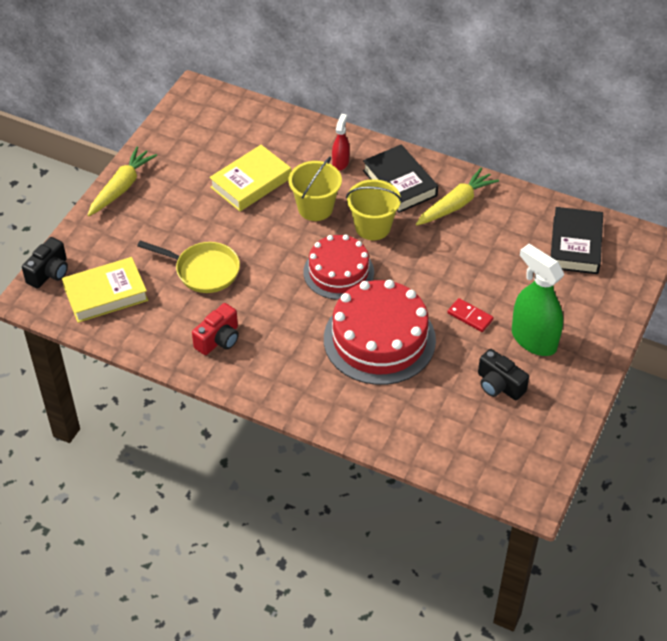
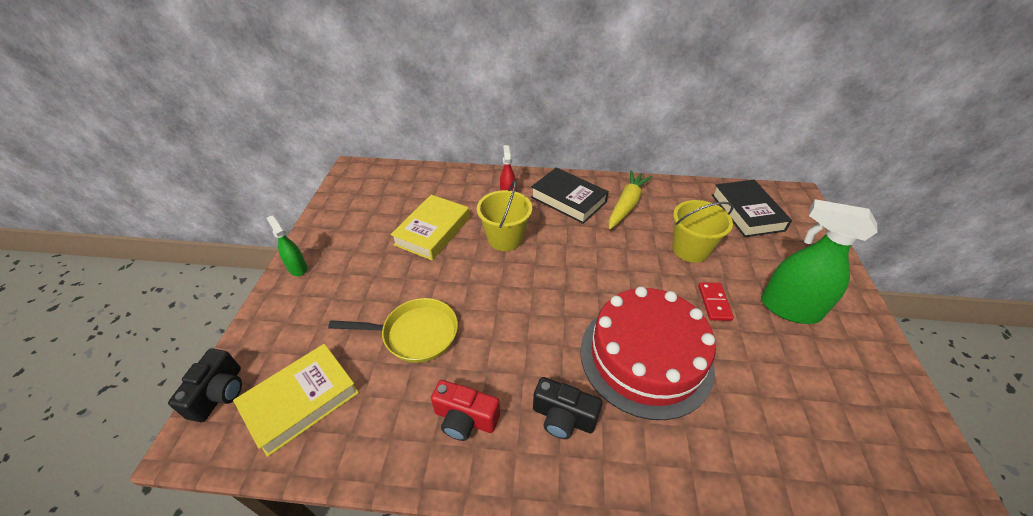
camera: 20 degrees left, 5 degrees down
yellow carrot [88,147,157,216] -> green spray bottle [267,215,307,276]
red camera [192,303,239,355] -> red camera turned 90 degrees clockwise [431,380,500,441]
red cake [303,235,374,300] -> none
yellow bucket [346,179,402,240] -> yellow bucket moved to [672,200,734,263]
red domino [447,298,494,332] -> red domino turned 75 degrees clockwise [698,282,734,321]
black camera [478,349,529,400] -> black camera moved to [533,377,603,439]

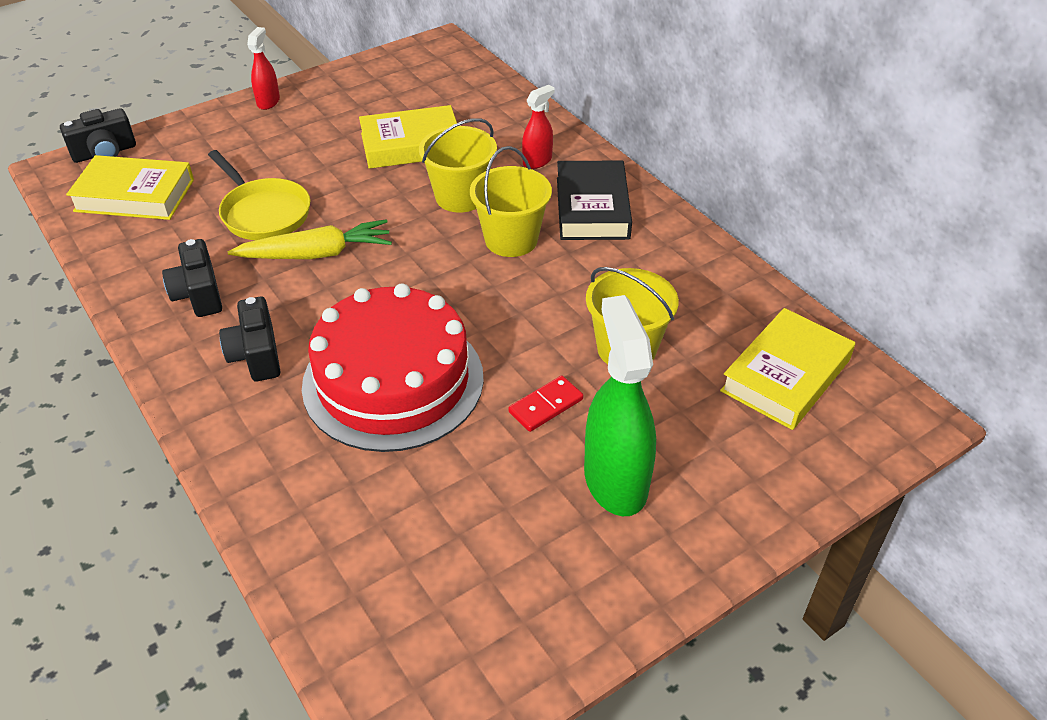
camera: 50 degrees right, 0 degrees up
green spray bottle [267,215,307,276] -> red spray bottle [247,27,280,110]
red camera [431,380,500,441] -> black camera [162,239,222,317]
yellow carrot [609,170,652,229] -> yellow carrot moved to [228,219,392,259]
black book [712,180,792,237] -> yellow book [720,308,855,430]
none -> yellow bucket [470,146,552,257]

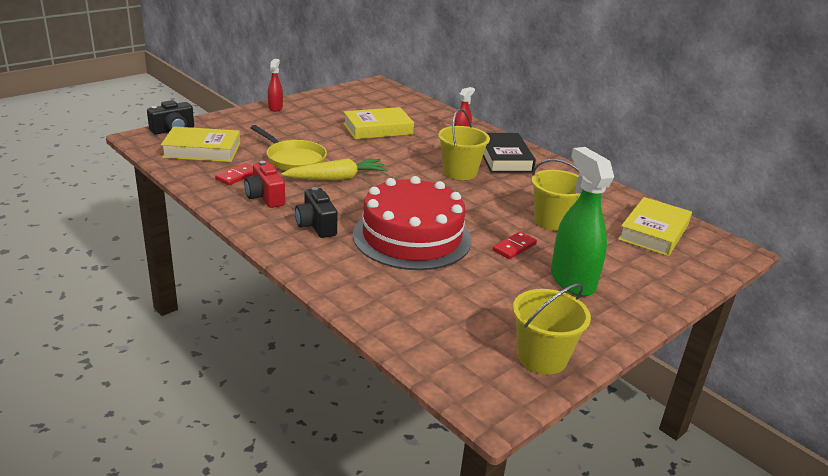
camera: 10 degrees left, 15 degrees down
black camera [162,239,222,317] -> red camera [244,161,285,208]
yellow bucket [419,118,497,213] -> yellow bucket moved to [513,283,591,374]
none -> red domino [215,163,253,185]

